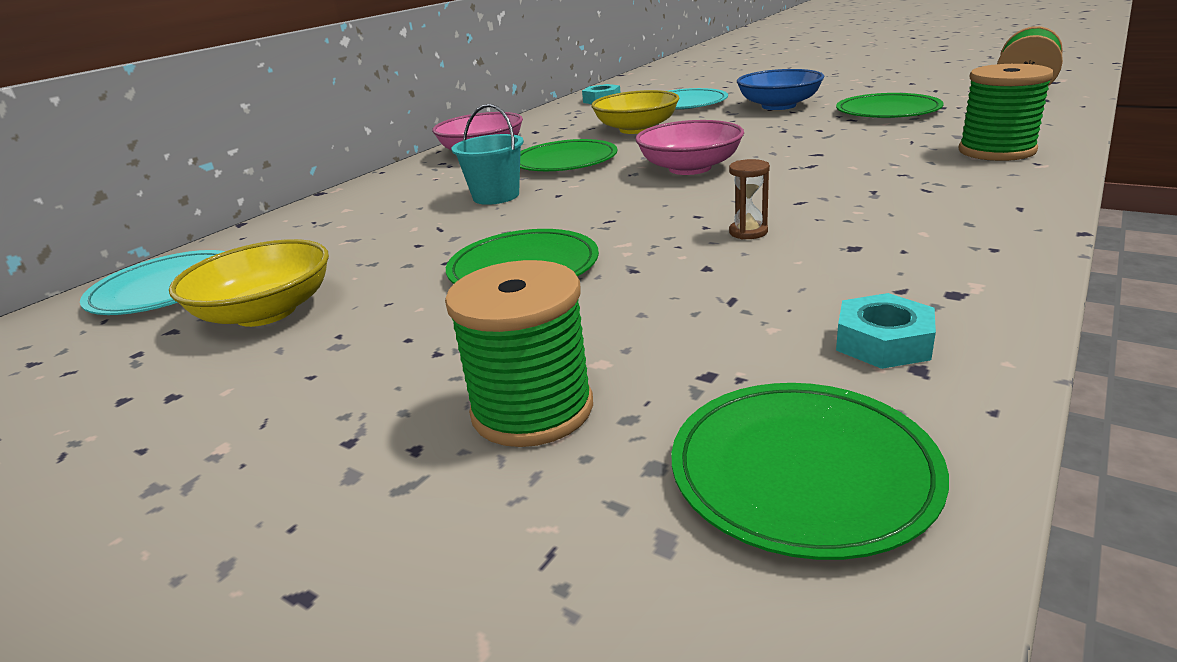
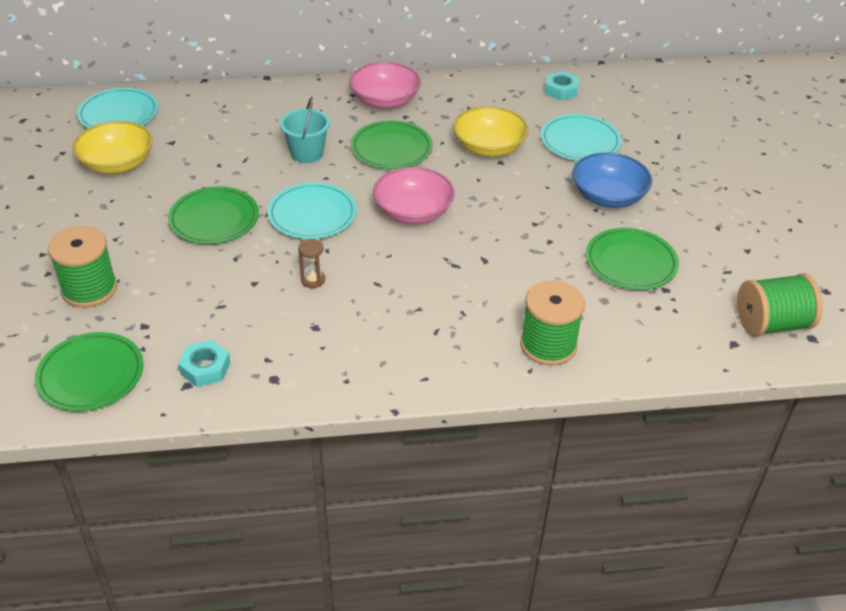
camera: 45 degrees right, 15 degrees up
none -> turquoise plate [268,182,357,239]

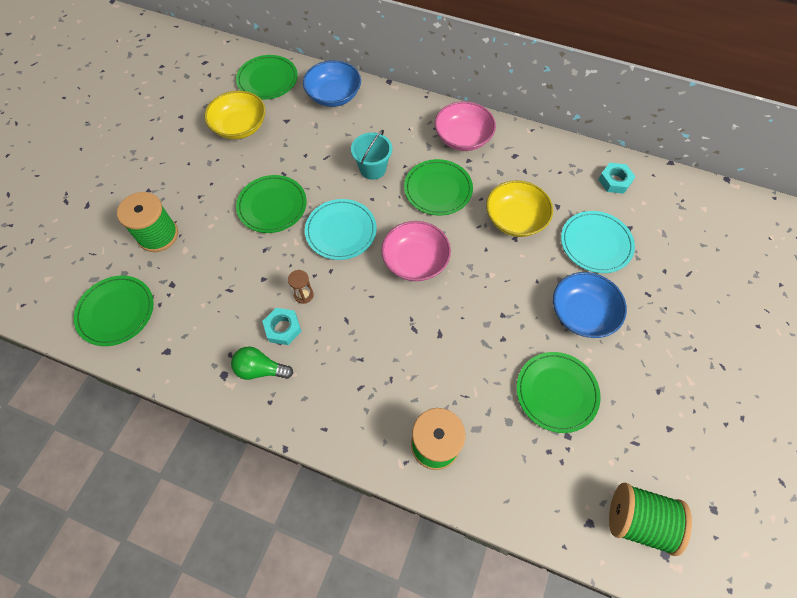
camera: 30 degrees right, 20 degrees up
turquoise plate [77,88,159,128] -> green plate [236,55,298,100]
turquoise nut [178,340,231,387] -> turquoise nut moved to [262,308,302,345]
none -> green light bulb [231,346,293,380]
none -> blue bowl [303,60,361,107]

